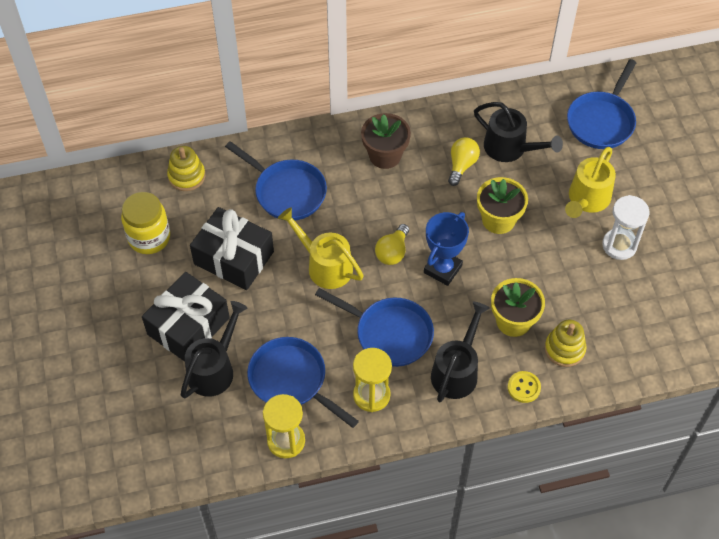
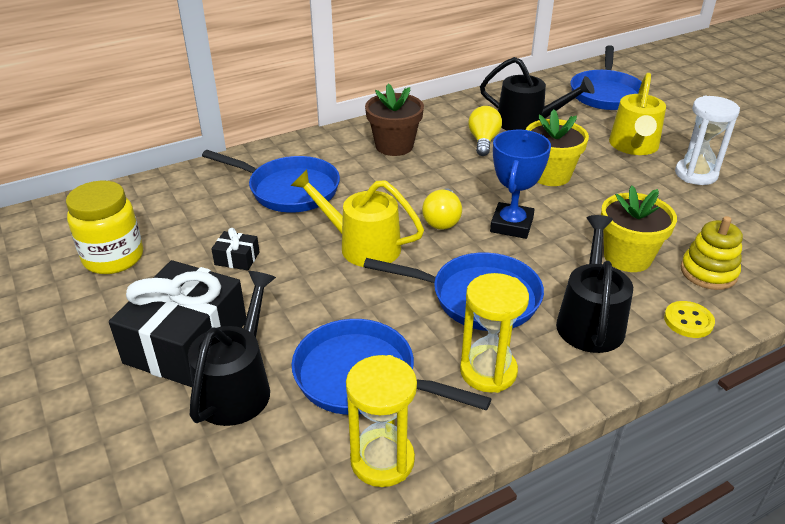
camera: 15 degrees left, 20 degrees down
yellow stacking toy [167,146,205,191] -> none
black gift [190,207,274,290] -> black gift [211,228,260,270], size x0.42

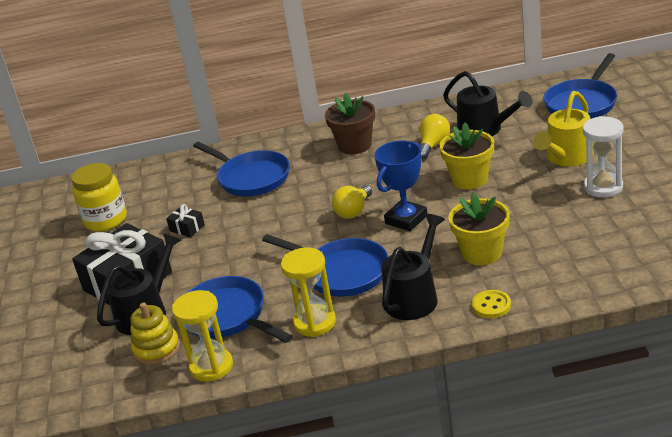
camera: 25 degrees right, 5 degrees down
yellow watering can [290,169,424,267] -> none
yellow stacking toy [681,216,743,290] -> yellow stacking toy moved to [130,303,180,365]

